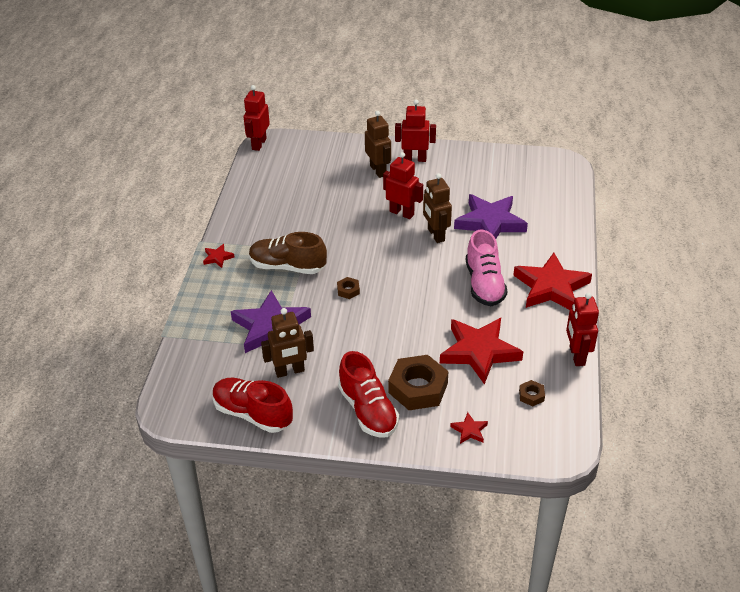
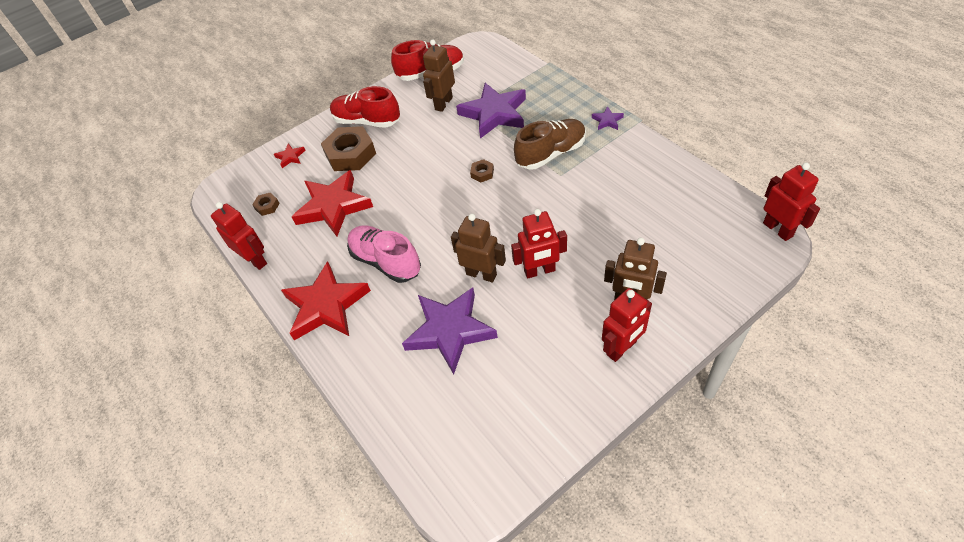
camera: 140 degrees right, 10 degrees up
red star [203,244,235,268] -> purple star [592,106,624,130]

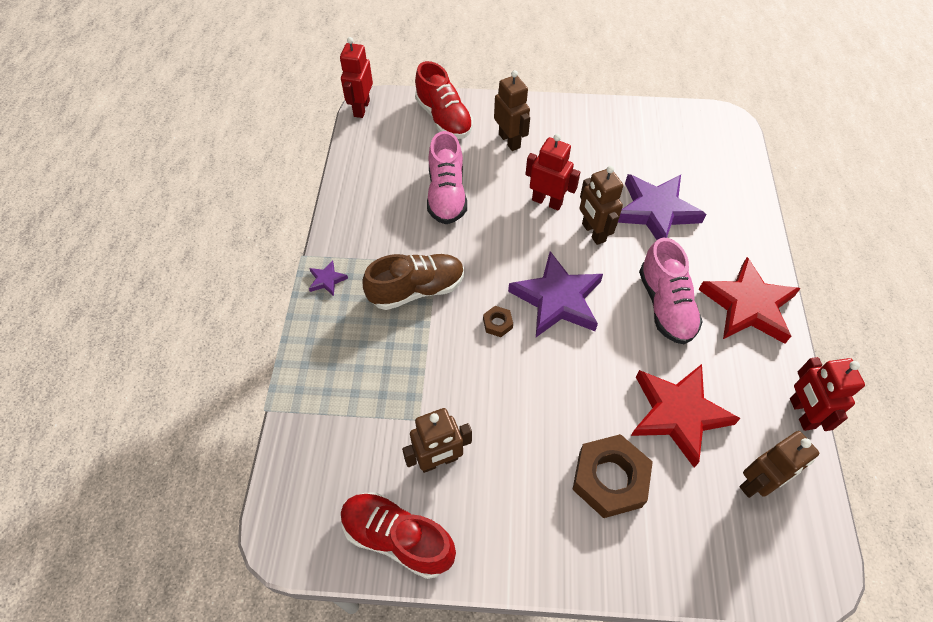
camera: 145 degrees left, 5 degrees up
brown nut [252,193,280,216] -> brown robot [739,431,819,498]
red star [274,144,306,168] -> none
red shoe [330,86,400,128] -> red shoe moved to [415,61,473,139]
purple star [456,83,526,139] -> purple star moved to [508,251,603,337]
brown shoe [514,119,586,170] -> brown shoe turned 150 degrees clockwise [362,254,464,310]
red robot [602,288,652,362] -> none
none -> pink shoe [427,131,467,224]

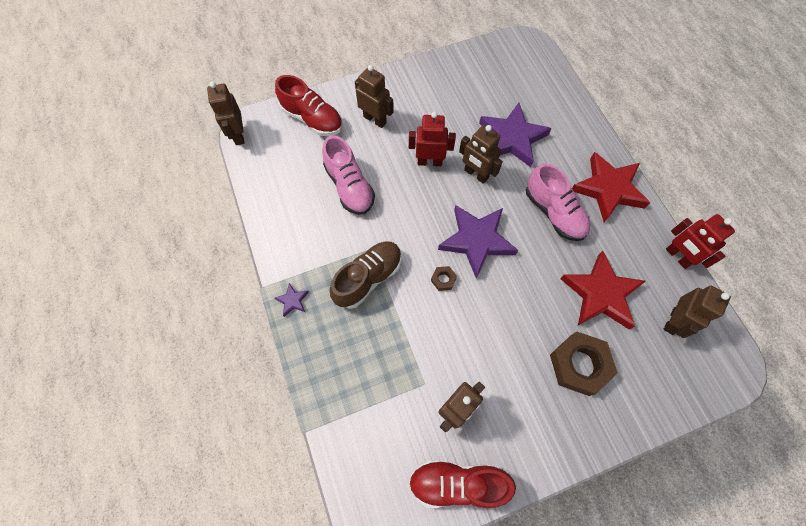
camera: 25 degrees left, 10 degrees up
red robot [340,37,373,118] -> brown robot [207,81,244,145]

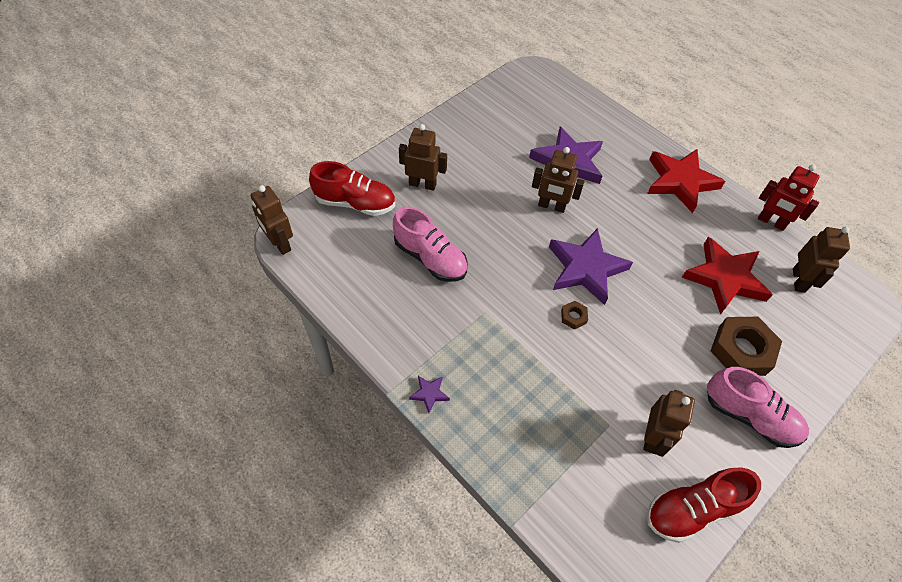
camera: 25 degrees left, 10 degrees down
brown shoe [330,241,401,309] -> none
red robot [409,112,456,166] -> none
pink shoe [526,164,590,241] -> pink shoe moved to [707,367,809,448]

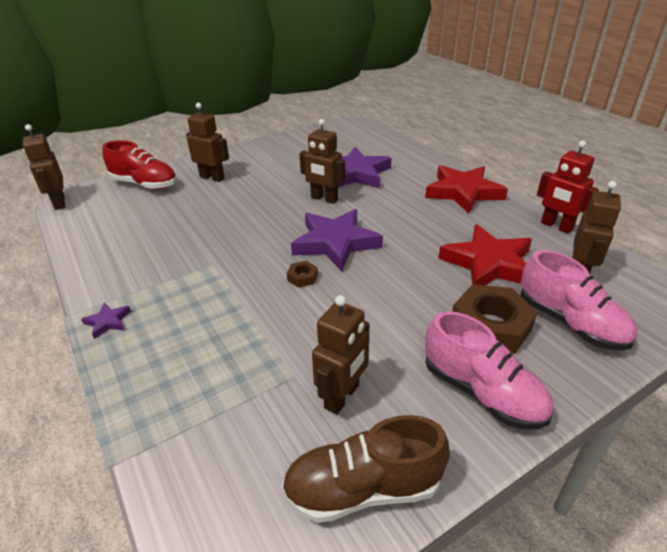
camera: 15 degrees right, 20 degrees down
pink shoe [393,206,468,282] -> pink shoe moved to [521,250,637,351]
red shoe [647,467,761,543] -> brown shoe [282,415,450,523]

